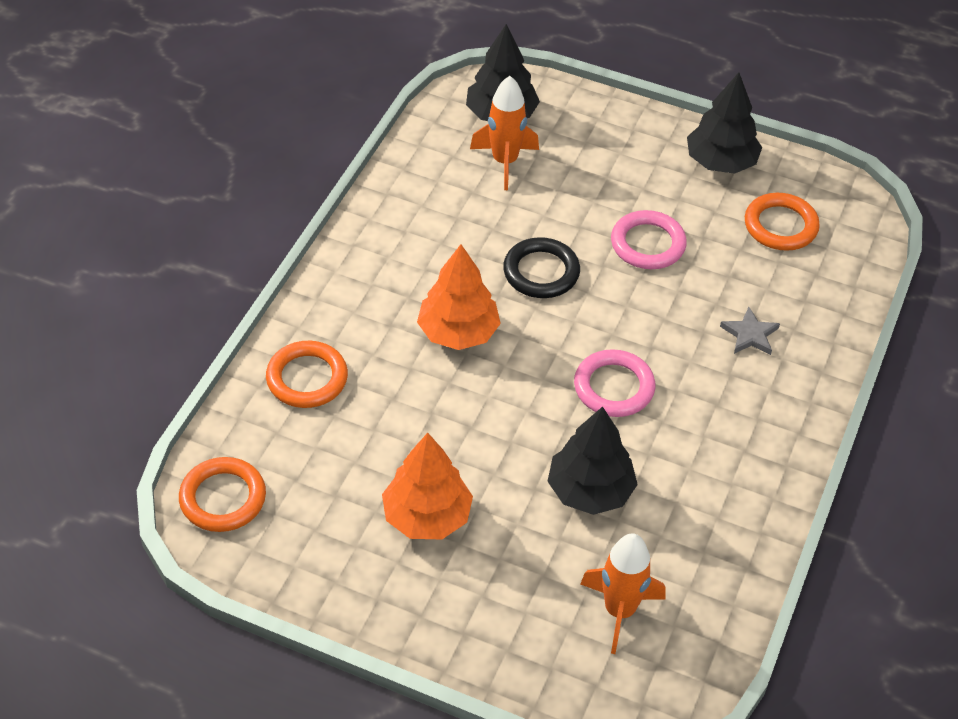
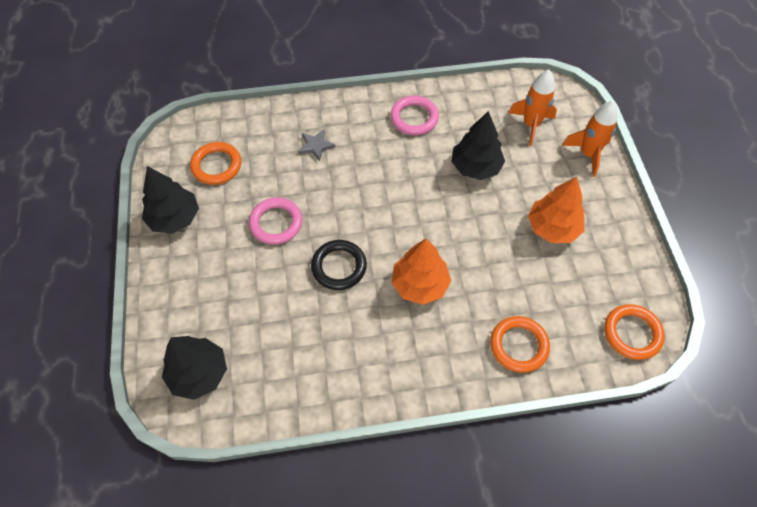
camera: 120 degrees left, 10 degrees up
orange rocket [470,76,539,190] -> orange rocket moved to [562,100,618,177]
pink ring [574,349,655,417] -> pink ring moved to [390,96,439,135]

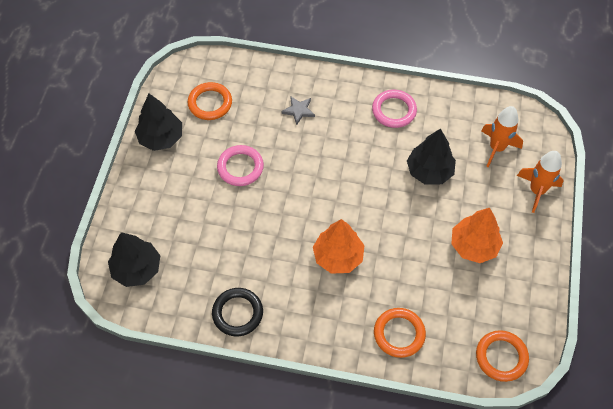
camera: 20 degrees right, 0 degrees up
black ring [311,240,367,290] -> black ring moved to [212,288,263,336]

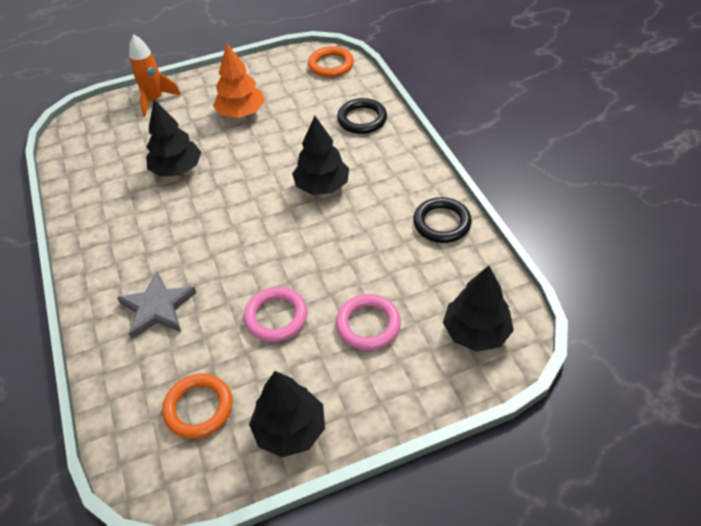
camera: 120 degrees left, 10 degrees down
grey star [281,96,315,125] -> grey star [117,271,196,339], size x1.65
orange tree [313,219,365,274] -> black tree [292,116,349,195]
pink ring [372,90,417,128] -> pink ring moved to [336,294,401,350]
orange ring [374,308,426,358] -> black ring [337,98,387,134]
orange rocket [481,106,523,167] -> none

